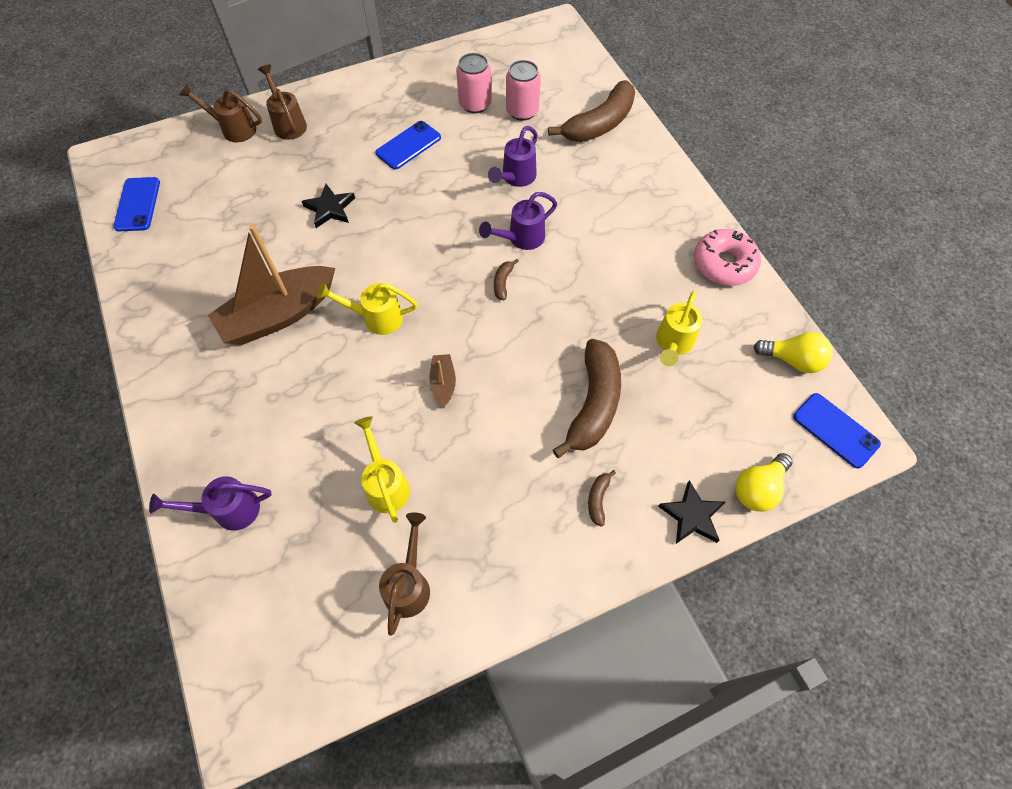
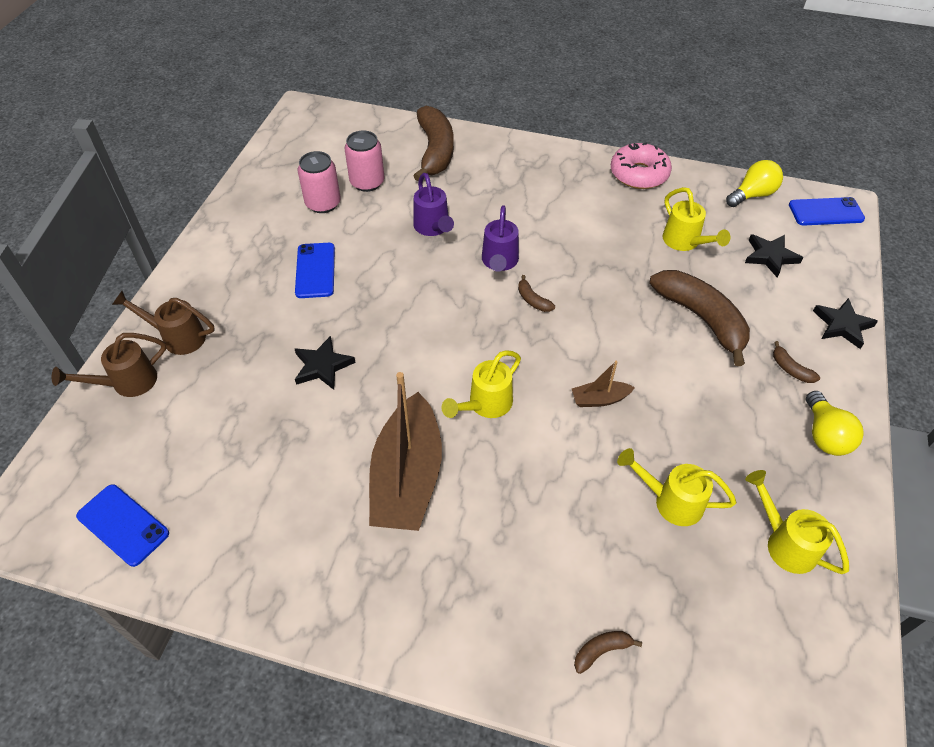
camera: 50 degrees left, 10 degrees down
purple watering can [149,476,272,531] -> brown banana [574,631,642,674]
brown watering can [379,513,430,636] -> yellow watering can [745,470,849,574]
brown boat [429,354,456,407] -> brown boat turned 45 degrees counterclockwise [572,361,635,407]
yellow light bulb [735,453,792,511] -> yellow light bulb moved to [806,391,864,456]
none -> black star [745,234,803,278]

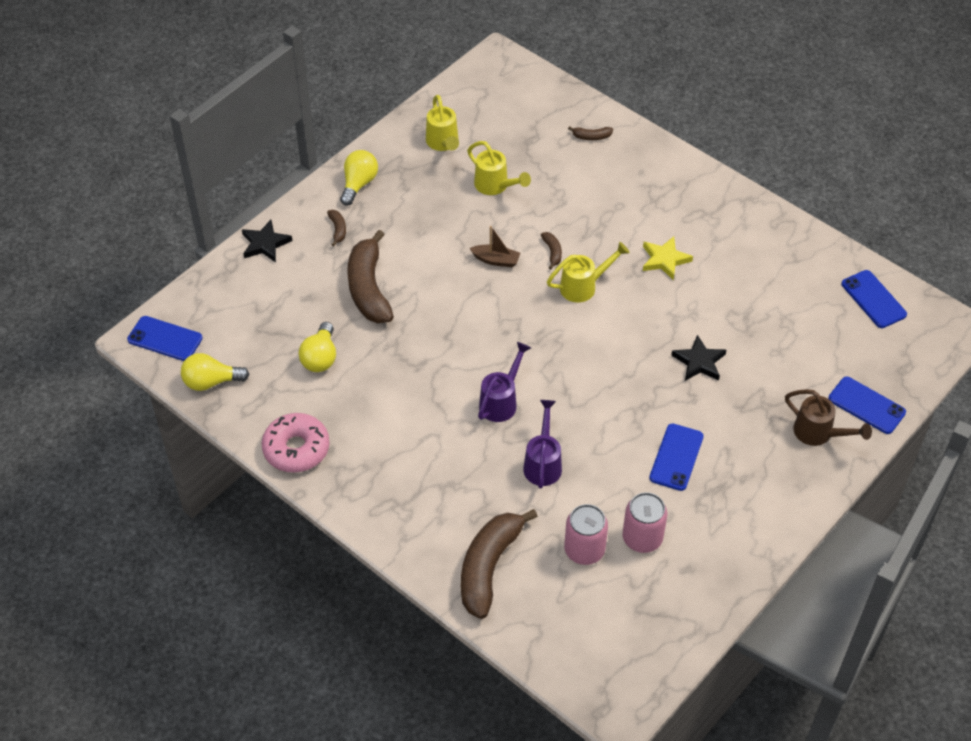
camera: 155 degrees left, 0 degrees up
brown watering can [52,333,166,397] -> blue phone [828,377,906,434]
brown boat [369,372,442,531] -> yellow star [643,236,693,280]
brown banana [518,275,555,312] -> brown banana moved to [541,232,562,270]
yellow watering can [662,187,731,251] -> yellow light bulb [298,322,336,372]
black star [745,234,803,278] -> none

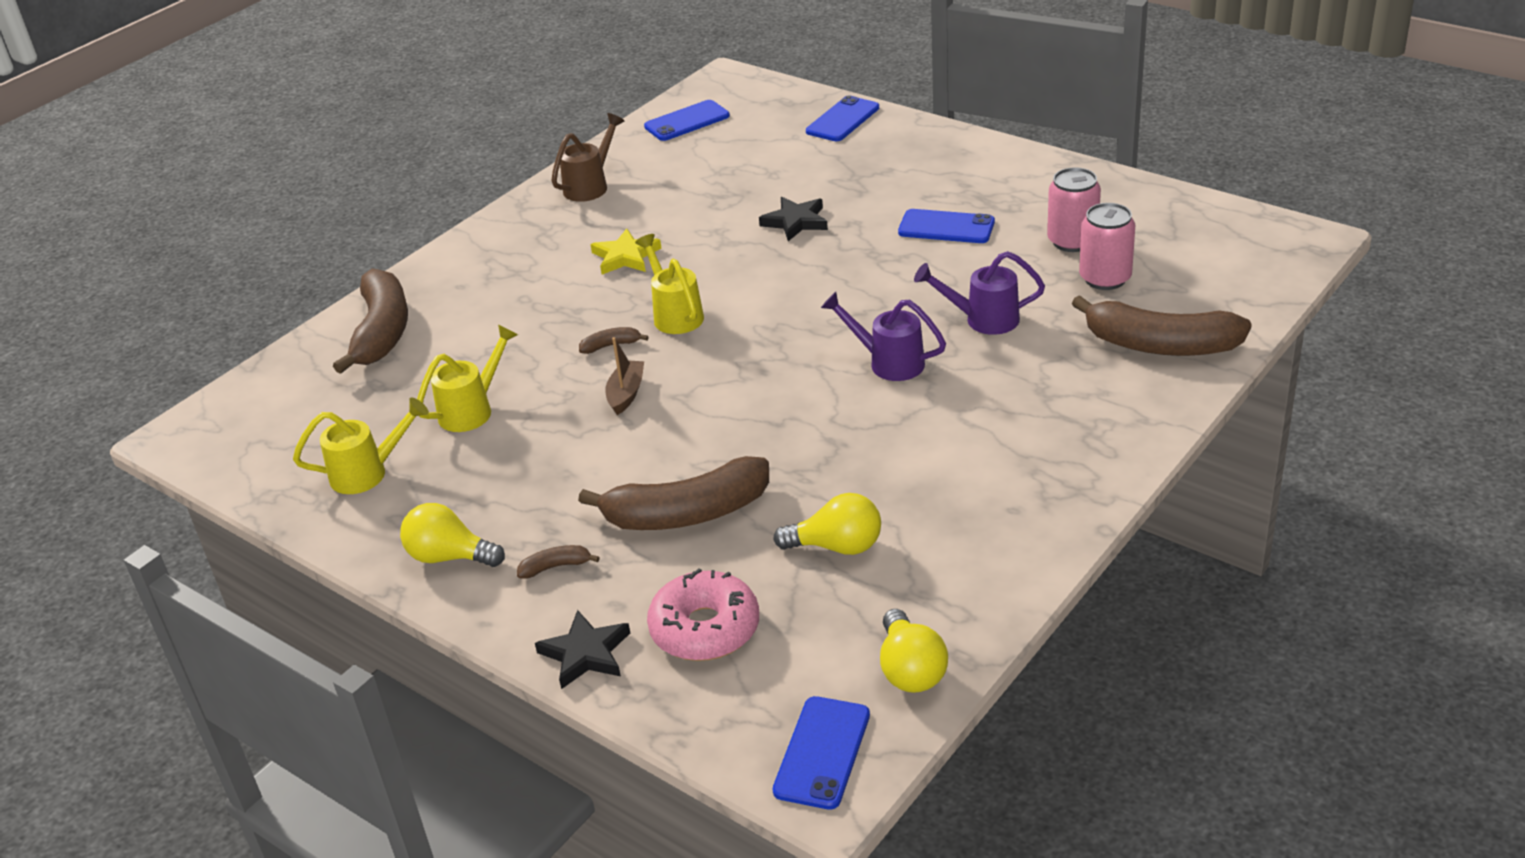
camera: 90 degrees left, 15 degrees down
pink donut [262,413,330,473] -> pink donut moved to [647,568,759,661]
brown banana [568,126,613,140] -> brown banana [333,268,408,374], size x2.41
brown watering can [785,389,872,446] -> brown watering can moved to [551,113,624,202]

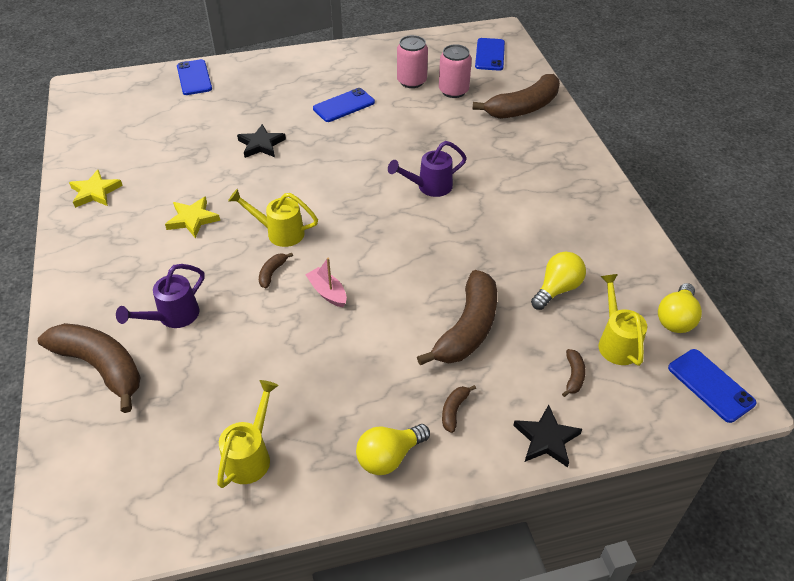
camera: 55 degrees left, 10 degrees up
yellow watering can [417,325,518,432] -> yellow watering can moved to [599,274,647,366]
brown watering can [551,113,624,202] -> yellow star [69,170,123,208]
brown boat [605,337,644,415] -> pink boat [305,258,347,307]
blue phone [644,100,730,141] -> blue phone moved to [475,38,505,71]
pink donut [647,568,759,661] -> brown banana [562,349,586,397]
yellow light bulb [880,609,948,693] -> yellow light bulb turned 90 degrees clockwise [658,283,702,333]
purple watering can [914,251,1045,335] -> purple watering can moved to [116,264,204,328]

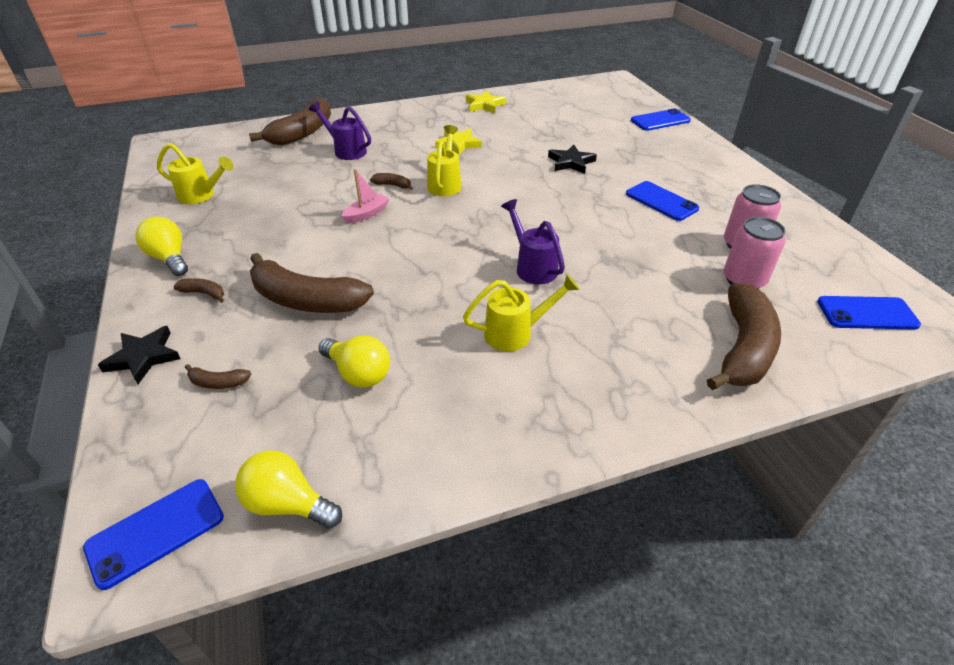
camera: 85 degrees right, 5 degrees down
brown banana [472,74,560,119] -> brown banana turned 120 degrees counterclockwise [707,283,781,390]
yellow watering can [599,274,647,366] -> yellow watering can moved to [463,274,580,351]

